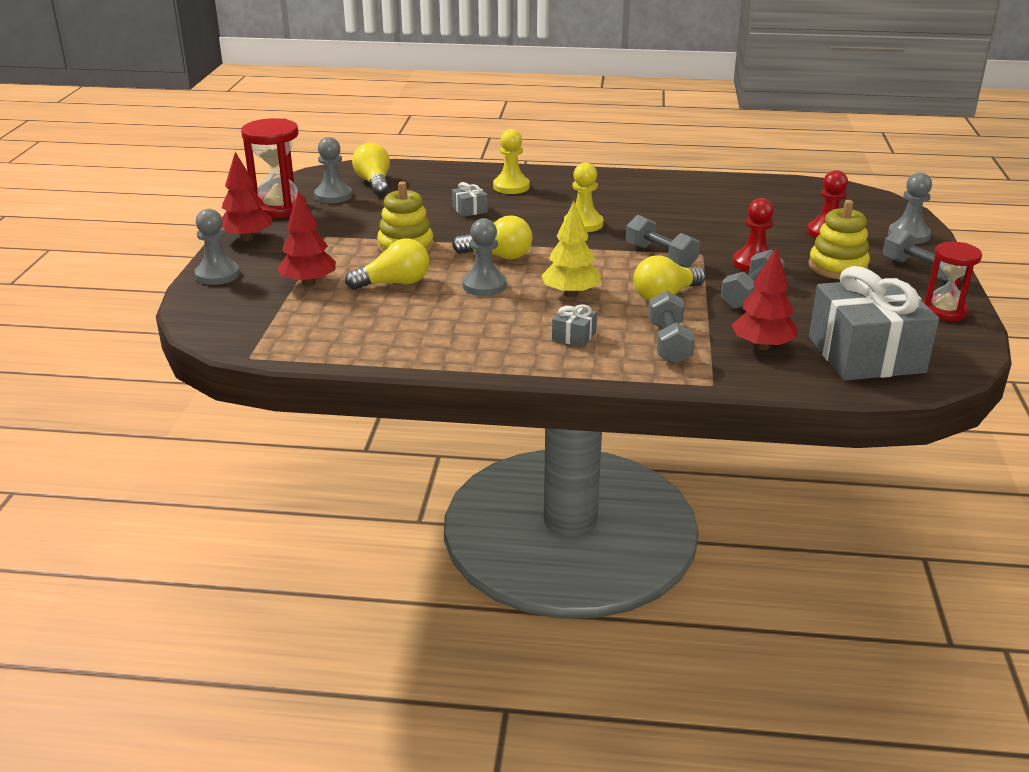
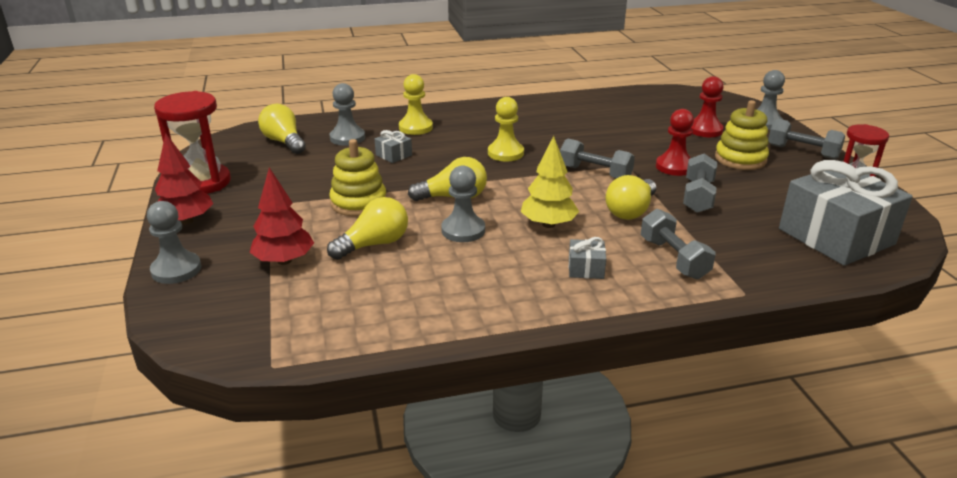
camera: 20 degrees left, 0 degrees up
grey pawn [314,137,352,203] -> grey pawn moved to [330,83,365,146]
red tree [732,247,798,350] -> none

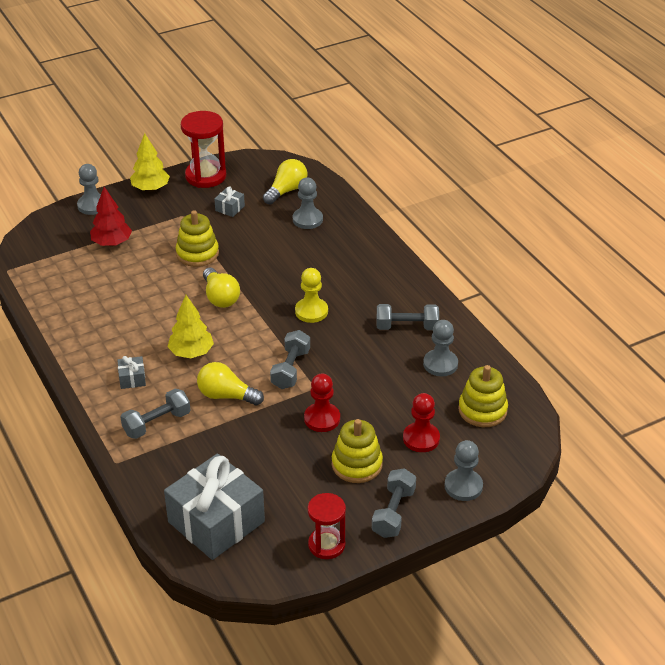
camera: 75 degrees right, 10 degrees up
red tree [155,133,213,225] -> yellow tree [130,133,170,191]
yellow light bulb [327,197,408,260] -> none
grey gift [375,130,412,163] -> grey gift moved to [214,186,245,217]
yellow pawn [399,74,433,135] -> none
grey pawn [441,165,485,242] -> grey pawn moved to [423,320,458,376]
grey dumbbell [683,153,717,213] -> grey dumbbell moved to [377,304,439,330]
none -> yellow stacking toy [458,365,508,427]

